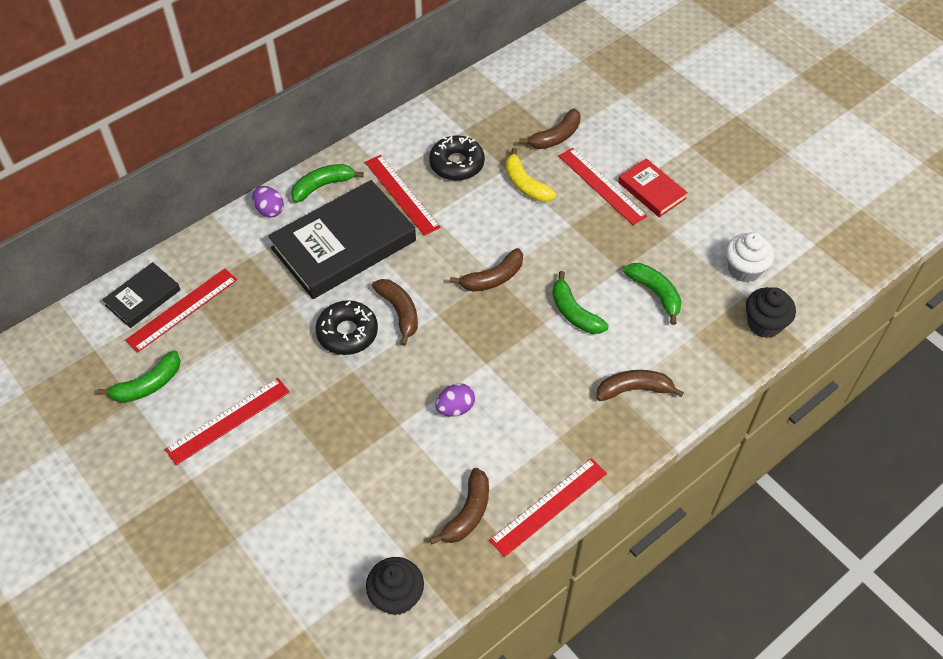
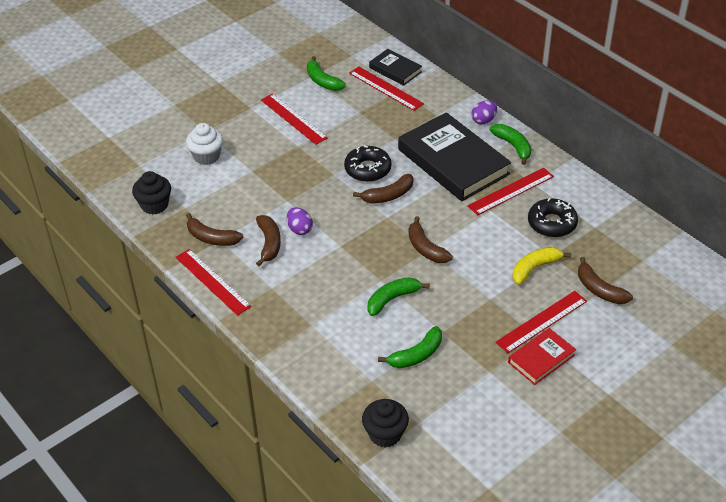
camera: 90 degrees right, 10 degrees down
brown banana [597,370,684,401] -> brown banana moved to [256,215,281,266]
white cupcake [726,232,774,282] -> white cupcake moved to [186,123,223,165]

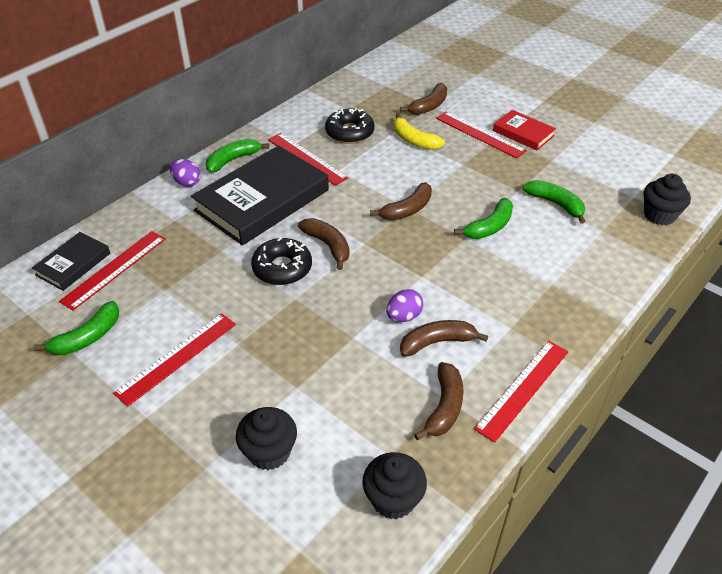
camera: 100 degrees left, 0 degrees up
white cupcake [186,123,223,165] -> black cupcake [236,407,297,470]
green banana [368,277,430,316] -> green banana turned 90 degrees counterclockwise [454,198,513,239]

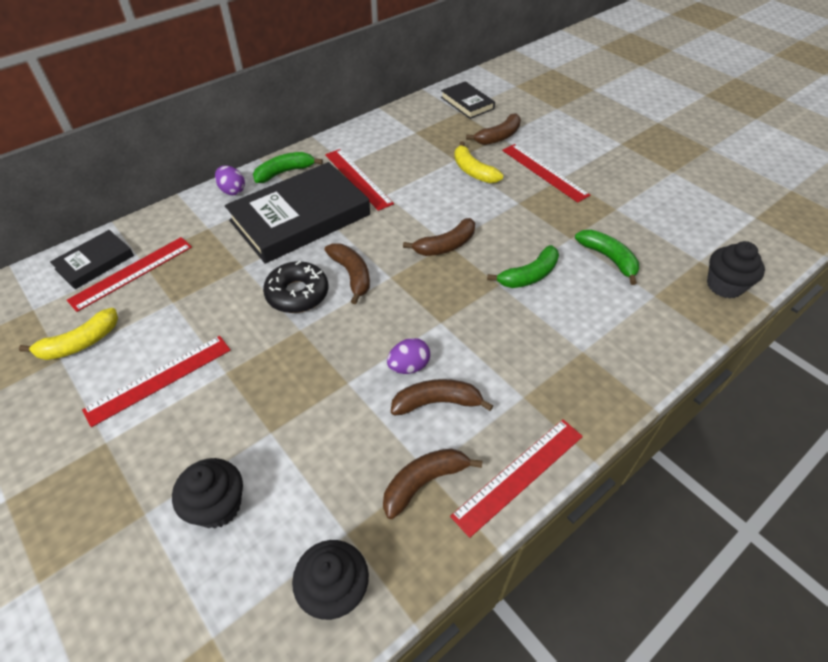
camera: 10 degrees right, 5 degrees up
green banana [34,301,119,355] -> yellow banana [19,308,118,360]
black donut [325,108,374,144] -> none
brown banana [414,362,464,440] -> brown banana turned 150 degrees counterclockwise [383,449,482,519]
red book [493,110,556,150] -> none
none -> black book [441,81,495,119]

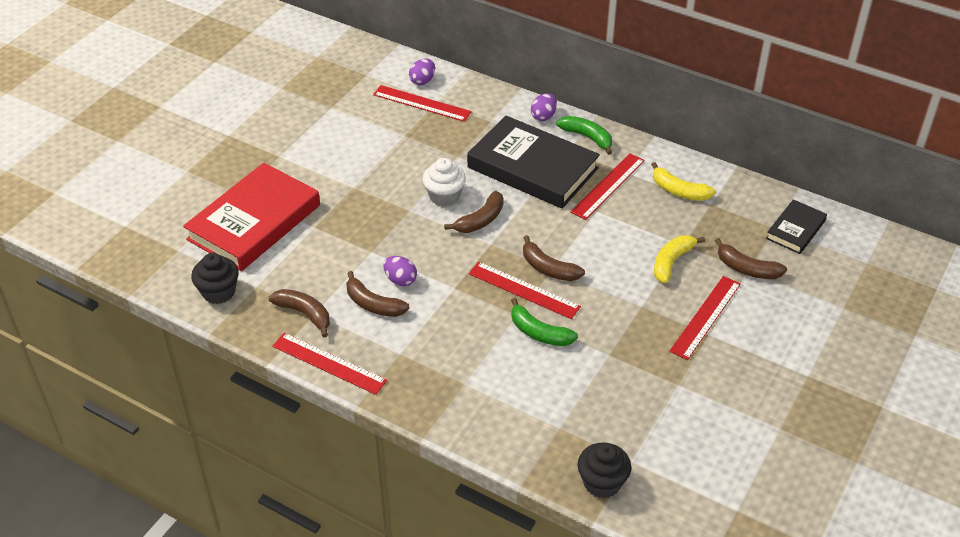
camera: 70 degrees right, 5 degrees down
yellow banana [19,308,118,360] -> yellow banana moved to [651,162,716,201]
black book [50,230,134,289] -> purple egg [409,58,435,85]
red ruler [82,336,231,427] -> red ruler moved to [469,262,581,319]
black cupcake [172,458,243,528] -> red book [183,163,320,271]
black donut [263,261,328,313] -> white cupcake [422,158,466,207]
brown banana [391,379,494,416] -> brown banana turned 150 degrees clockwise [346,271,410,317]
green banana [575,230,639,285] -> none

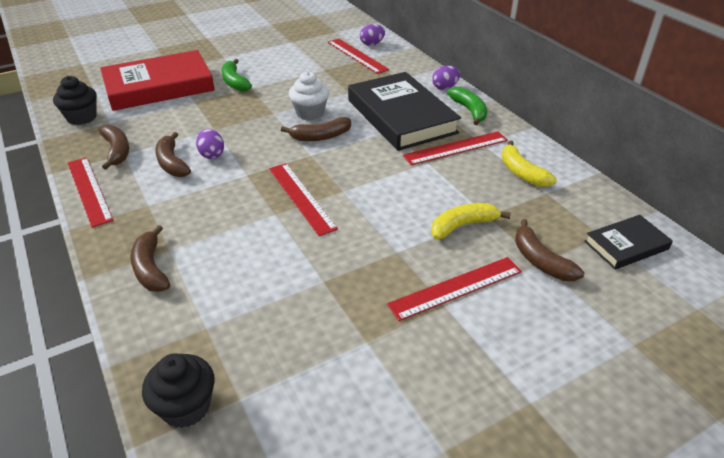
camera: 30 degrees right, 5 degrees down
green banana [511,298,578,346] -> green banana moved to [222,59,252,92]
brown banana [523,235,585,281] -> brown banana moved to [130,225,170,292]

